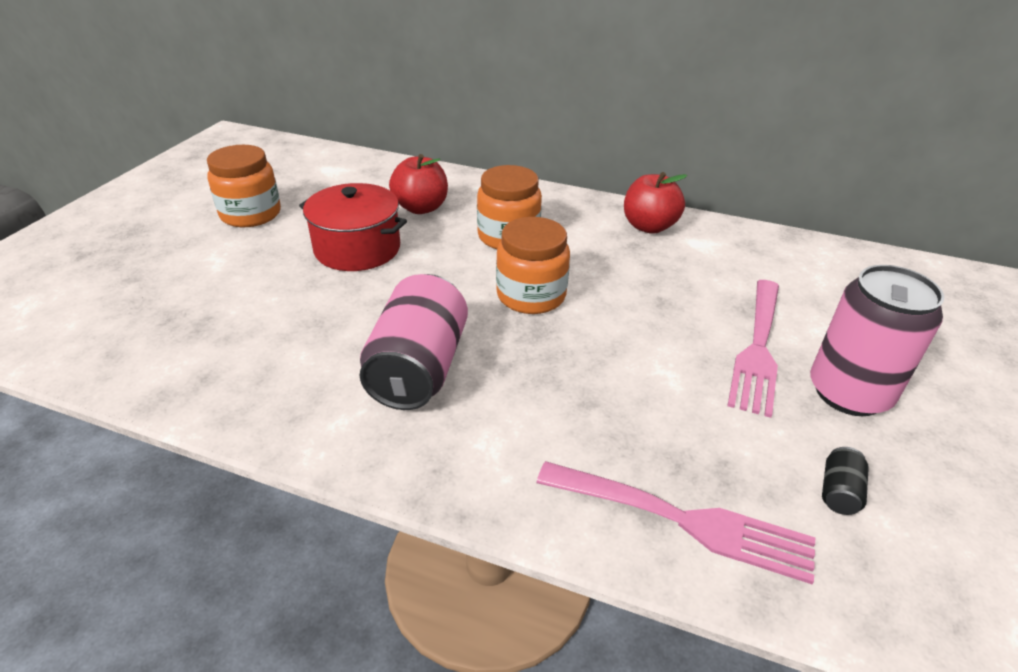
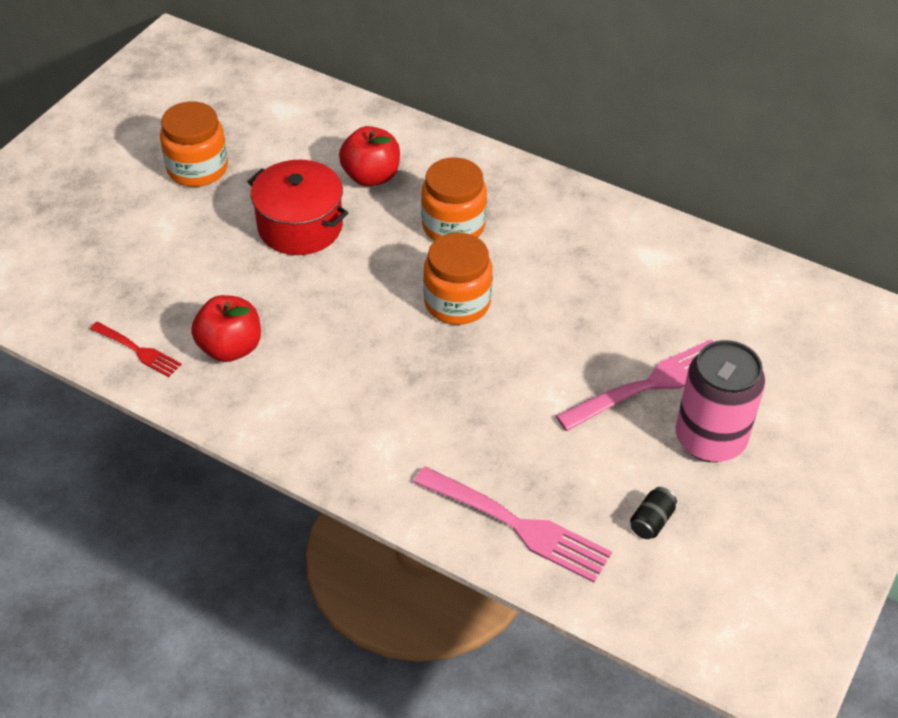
camera: 10 degrees right, 10 degrees up
pink can [360,274,468,410] -> none
red apple [624,172,687,234] -> red apple moved to [191,295,261,362]
pink fork [727,280,779,418] -> pink fork turned 150 degrees counterclockwise [555,339,713,431]
none -> red fork [90,322,182,377]

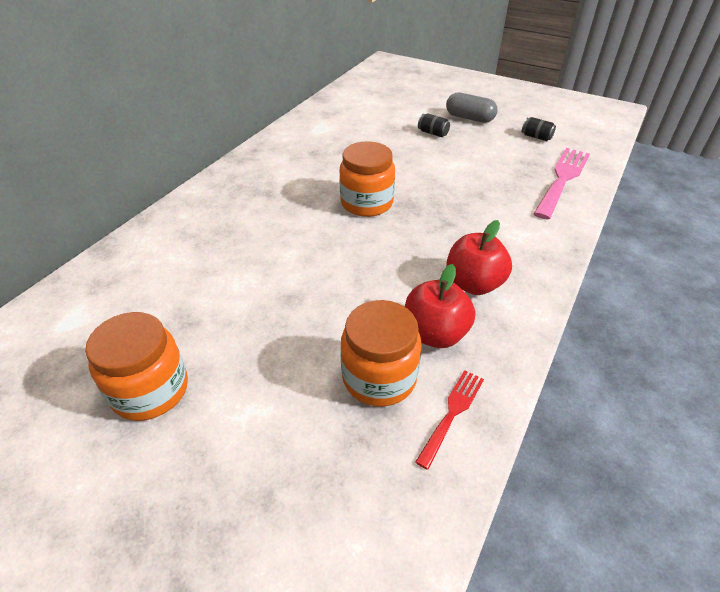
camera: 90 degrees left, 5 degrees down
red pot [247,160,348,255] -> none
red apple [339,126,400,186] -> red apple moved to [446,220,512,295]
orange jar [421,157,487,241] -> orange jar moved to [341,300,422,406]
pink fork [555,339,713,431] -> black can [418,113,450,137]
pink can [675,340,765,462] -> grey capsule [446,92,498,123]

